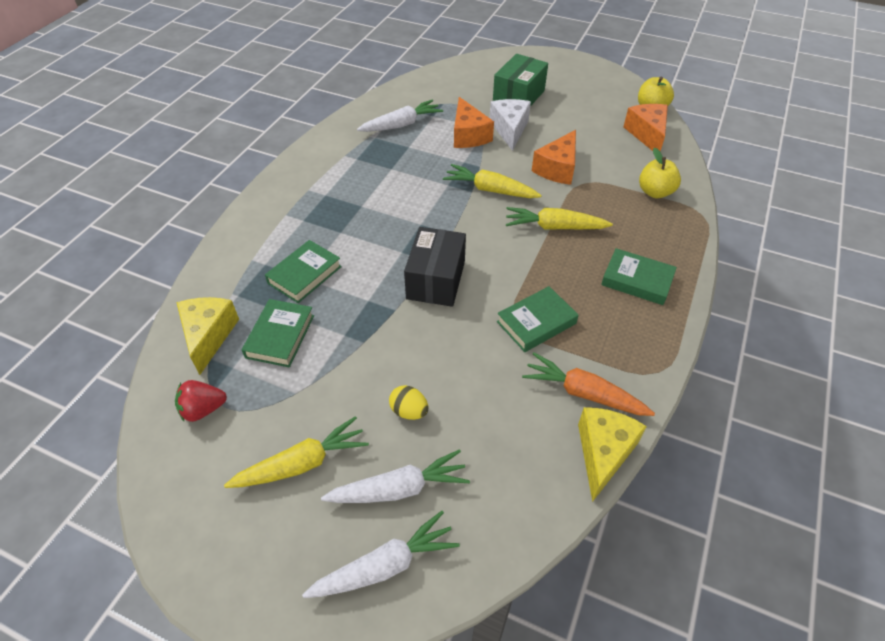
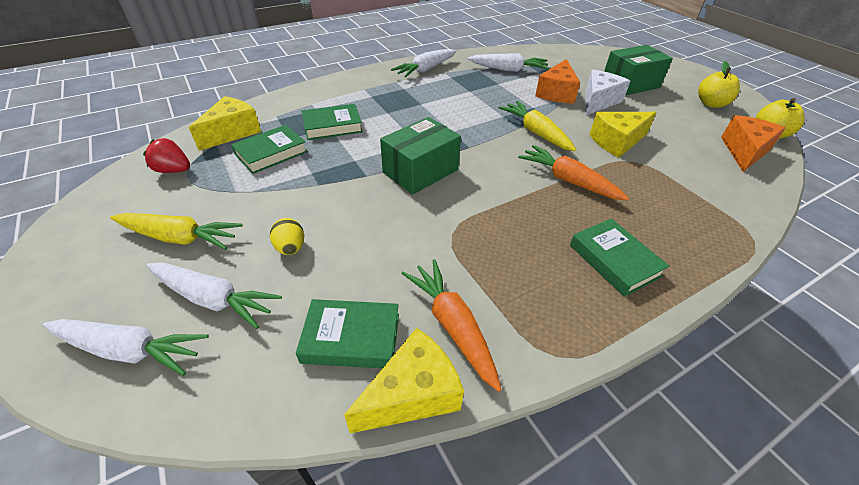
camera: 35 degrees right, 5 degrees down
black box [404,227,466,307] -> green box [380,117,461,195]
green book [497,286,579,352] -> green book moved to [296,299,399,368]
yellow carrot [506,207,613,230] -> orange carrot [518,145,629,201]
orange cheese [532,130,576,185] -> yellow cheese [589,112,657,157]
yellow apple [639,148,681,198] -> yellow apple moved to [698,61,740,108]
none -> white carrot [391,49,457,78]

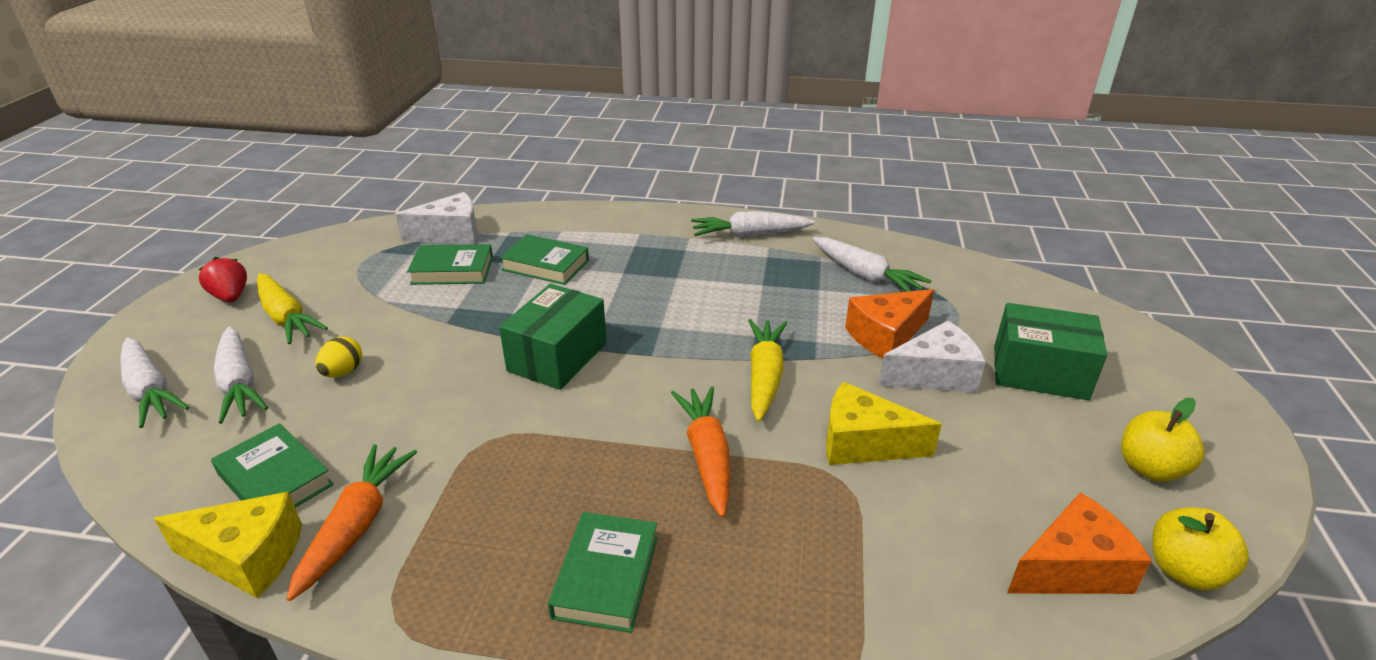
camera: 40 degrees right, 10 degrees down
red strawberry [143,138,190,173] -> red strawberry moved to [199,257,247,302]
yellow cheese [189,96,261,151] -> white cheese [395,192,478,244]
green box [380,117,461,195] -> green box turned 60 degrees counterclockwise [499,284,607,390]

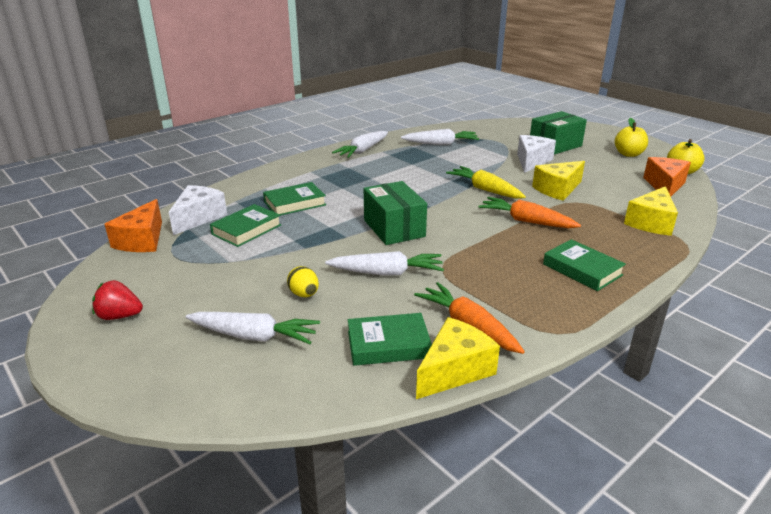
camera: 50 degrees left, 5 degrees down
white carrot [120,337,189,428] -> white carrot moved to [325,251,444,276]
yellow carrot [257,273,328,344] -> none
orange cheese [845,289,934,358] -> orange cheese moved to [105,199,162,252]
none -> yellow cheese [624,186,678,236]

